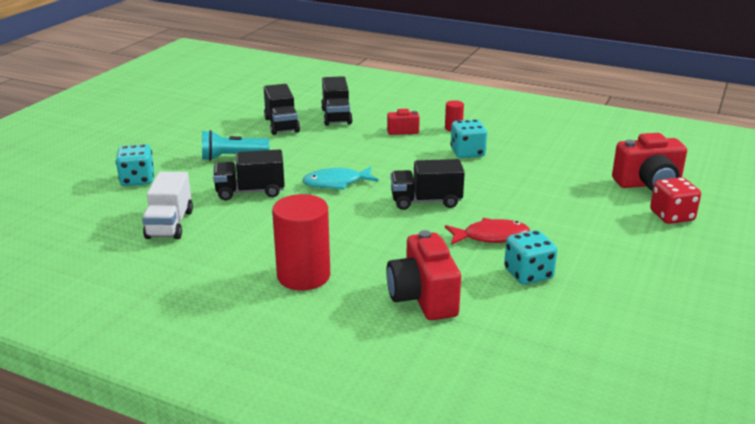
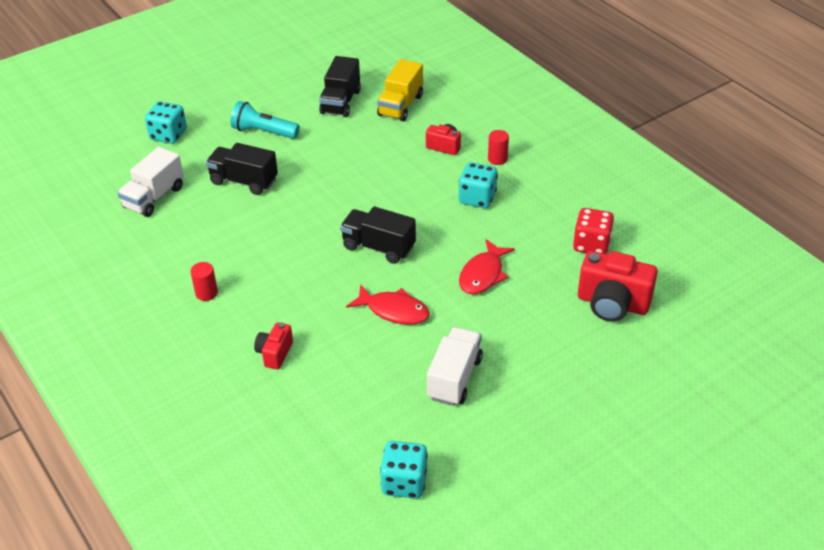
camera: 30 degrees right, 15 degrees up
red cylinder [272,194,330,290] -> red cylinder [191,262,218,301], size x0.47
turquoise fish [303,166,379,190] -> none
black truck [321,76,353,126] -> yellow truck [377,59,423,121]
red camera [386,230,461,320] -> red camera [254,322,293,370], size x0.55
turquoise dice [504,230,557,285] -> turquoise dice moved to [380,441,428,499]
red dice [650,177,701,224] -> red dice moved to [573,208,614,254]
none -> white truck [427,327,483,406]
none -> red fish [459,239,515,294]

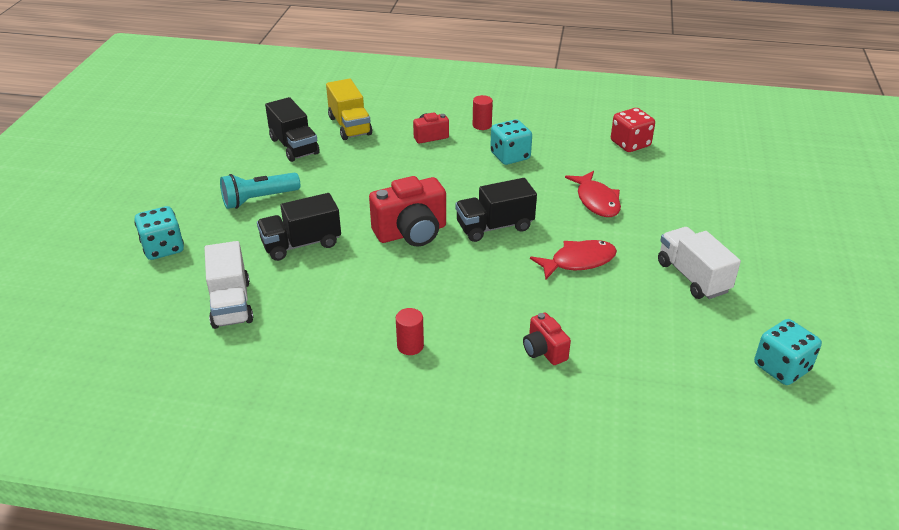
camera: 45 degrees left, 5 degrees down
red camera [578,251,658,322] -> red camera moved to [369,176,446,247]

